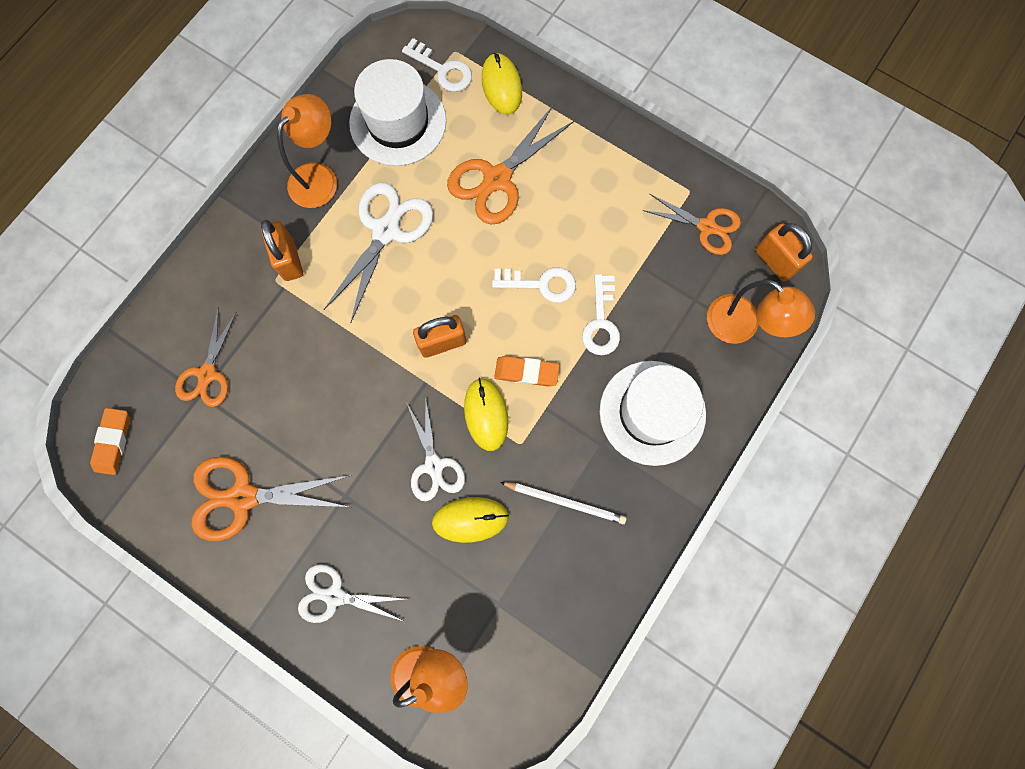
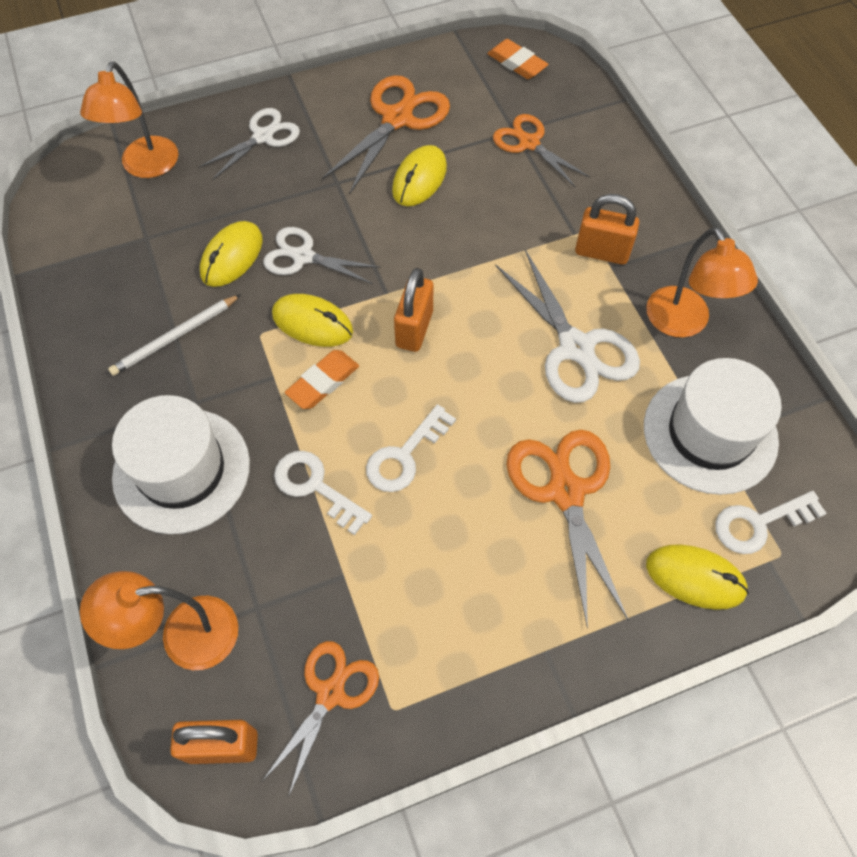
camera: 125 degrees right, 15 degrees down
orange scissors [642,194,741,255] -> orange scissors turned 150 degrees clockwise [263,641,379,798]
none -> yellow mouse [392,145,447,206]

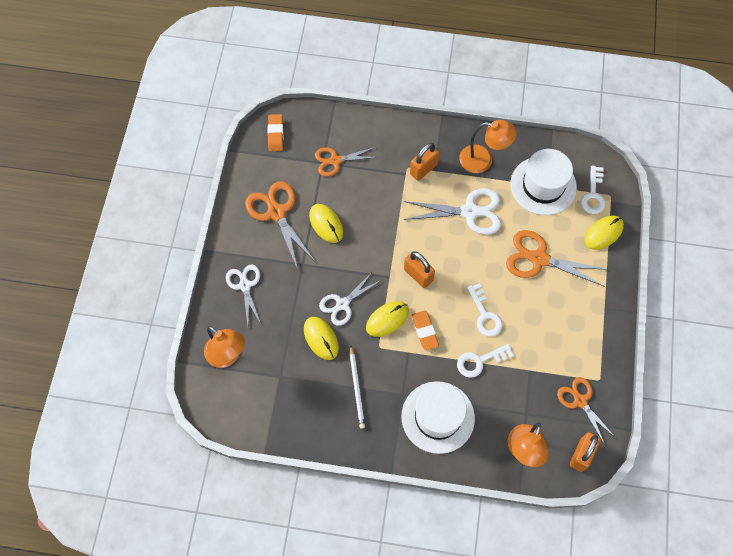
camera: 60 degrees left, 5 degrees up
orange eraser [487,39,548,79] -> orange eraser turned 75 degrees counterclockwise [268,114,283,151]

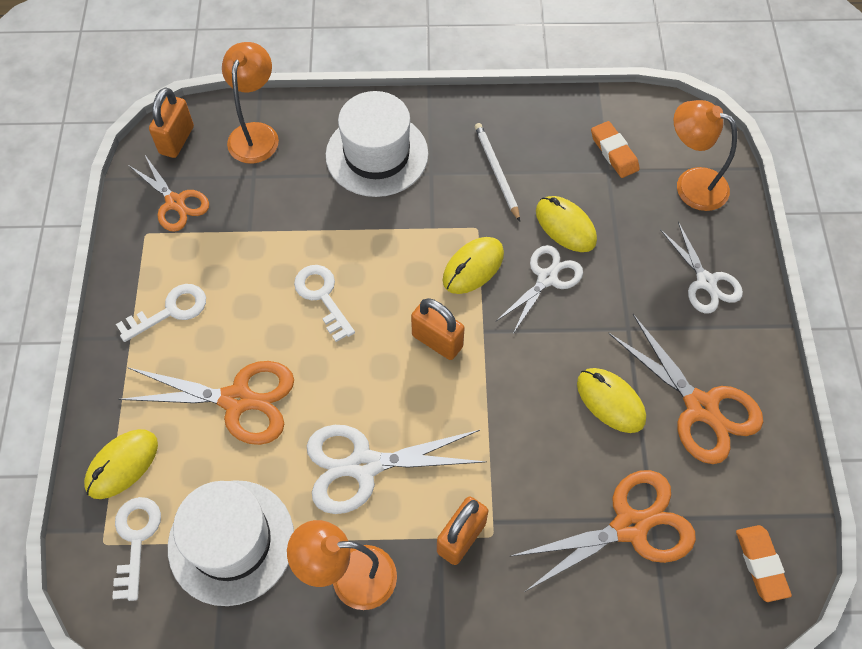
camera: 170 degrees right, 5 degrees down
orange scissors [315,147,378,176] -> orange scissors [509,470,696,591], size x1.52
orange eraser [412,310,439,350] -> orange eraser moved to [591,121,640,178]
white key [457,344,514,378] -> white key moved to [116,284,206,342]

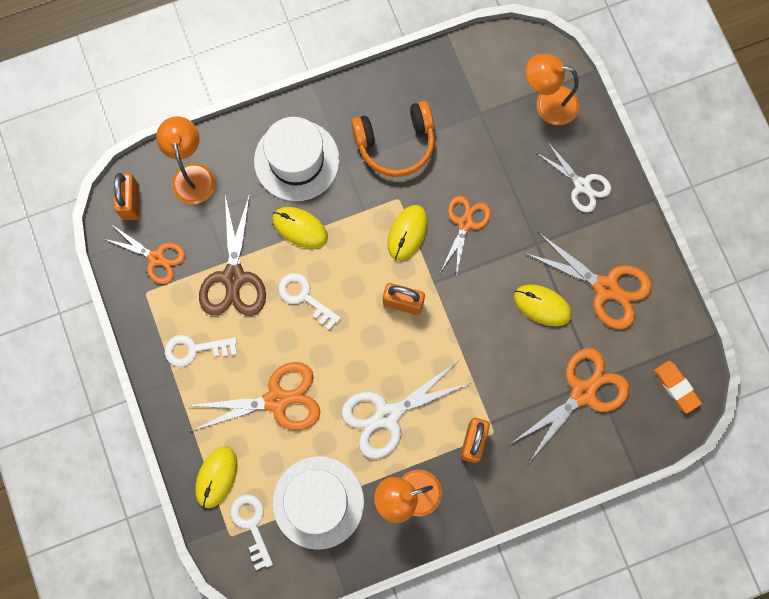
camera: 20 degrees left, 15 degrees up
white key [116,284,206,342] -> white key turned 135 degrees counterclockwise [165,335,237,367]
white pencil [475,123,520,221] -> orange headphones [351,101,435,177]
white scissors [496,245,583,334] -> orange scissors [441,196,491,276]
yellow mouse [536,196,597,252] -> yellow mouse moved to [272,207,328,248]
orange eraser [591,121,640,178] -> none
none -> brown scissors [199,193,266,316]

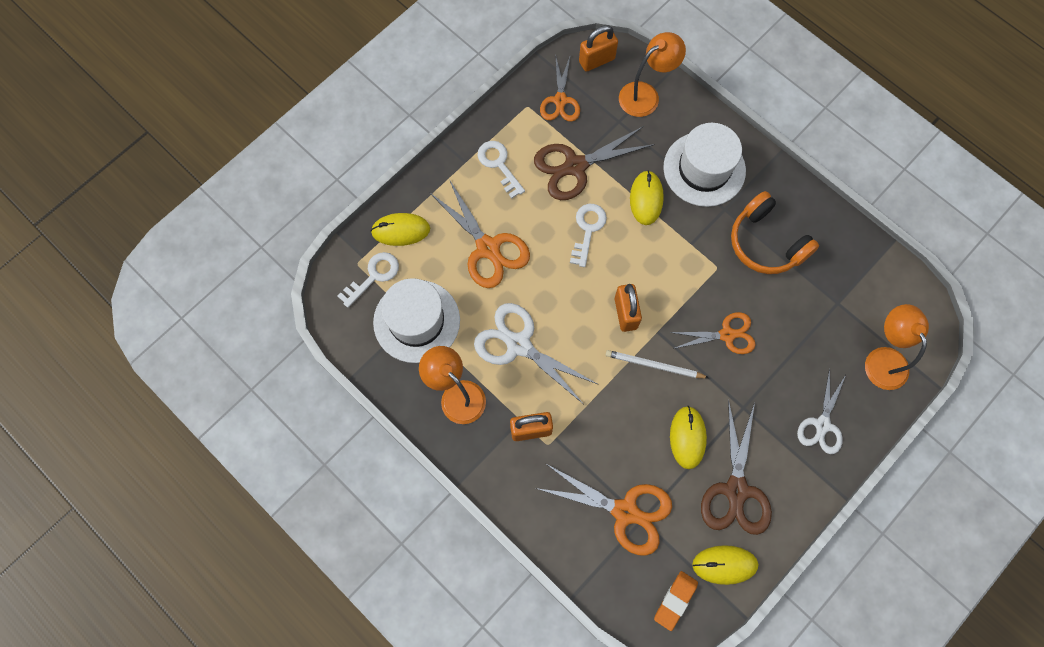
camera: 65 degrees right, 5 degrees down
yellow mouse [388,205,428,261] -> yellow mouse moved to [692,545,758,585]
orange scissors [525,232,652,329] -> brown scissors [701,399,772,535]
none -> white pencil [606,350,709,378]

